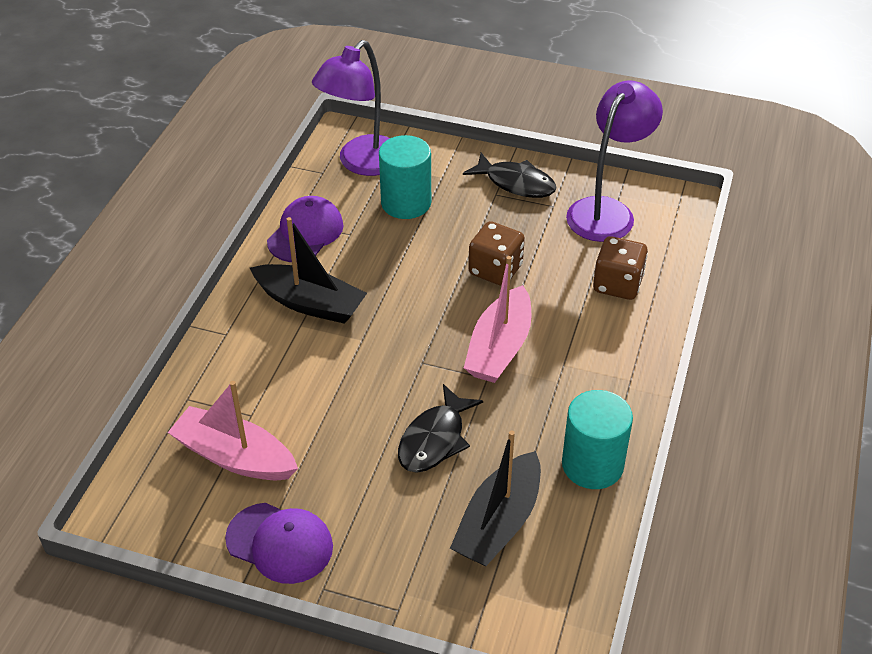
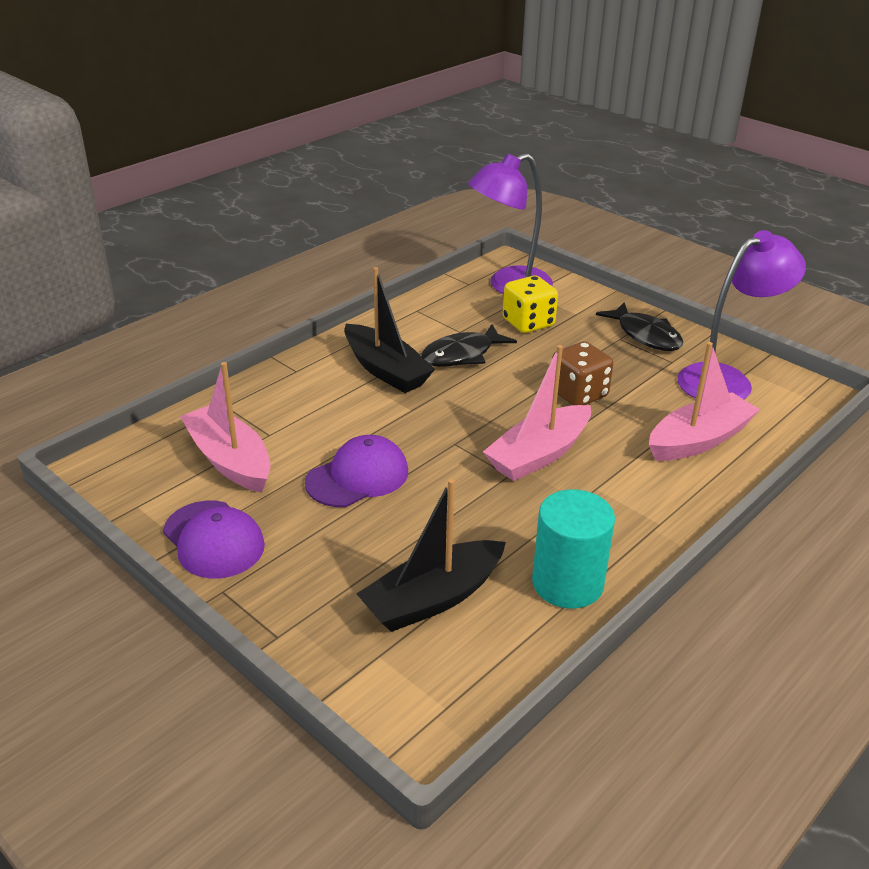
camera: 25 degrees right, 10 degrees down
purple cap [267,196,344,262] -> purple cap moved to [305,435,408,507]
turquoise cylinder [379,135,431,219] -> yellow dice [503,275,558,333]
black fish [398,384,483,473] -> black fish moved to [421,324,517,367]
brown dice [593,236,648,300] -> pink boat [649,342,760,461]

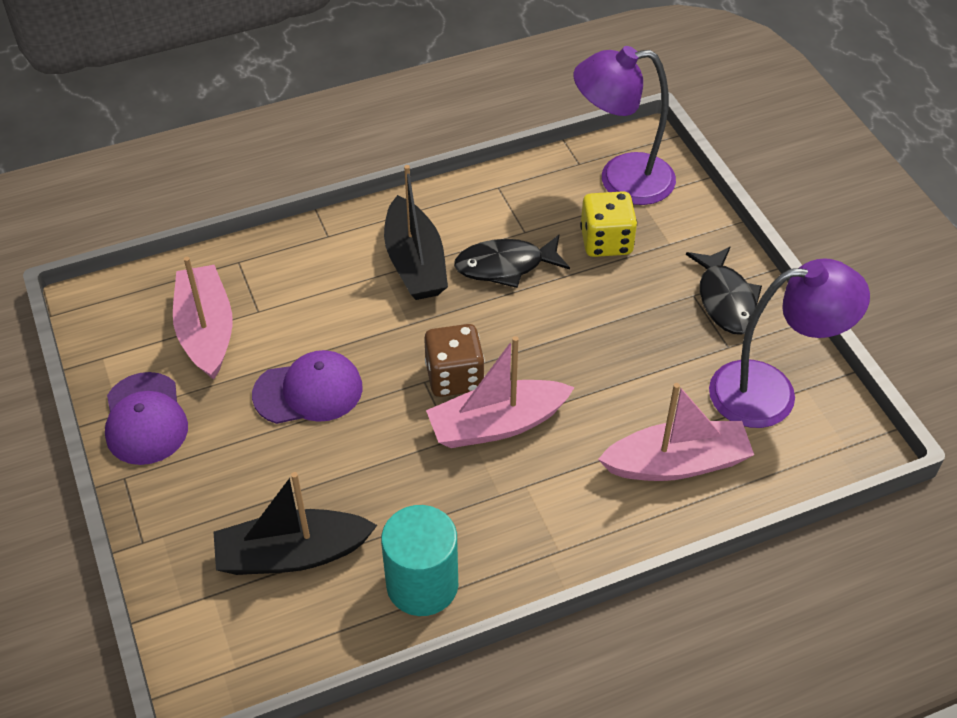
camera: 25 degrees right, 15 degrees up
brown dice [552,341,613,405] -> brown dice moved to [424,324,485,397]

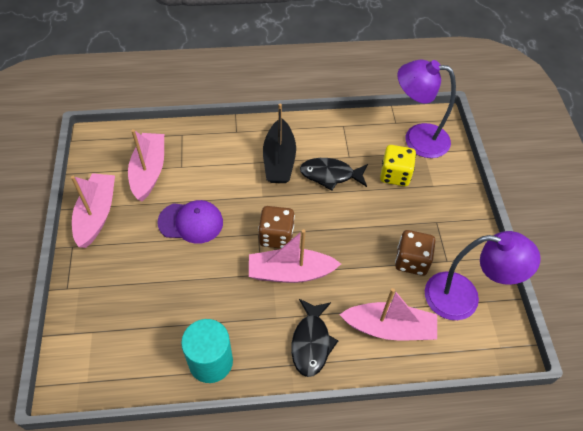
camera: 15 degrees right, 5 degrees up
purple cap [105,372,188,465] -> pink boat [71,173,115,248]
black boat [214,472,377,575] -> none
black fish [686,246,762,335] -> black fish moved to [291,299,338,377]
none -> brown dice [395,230,436,276]

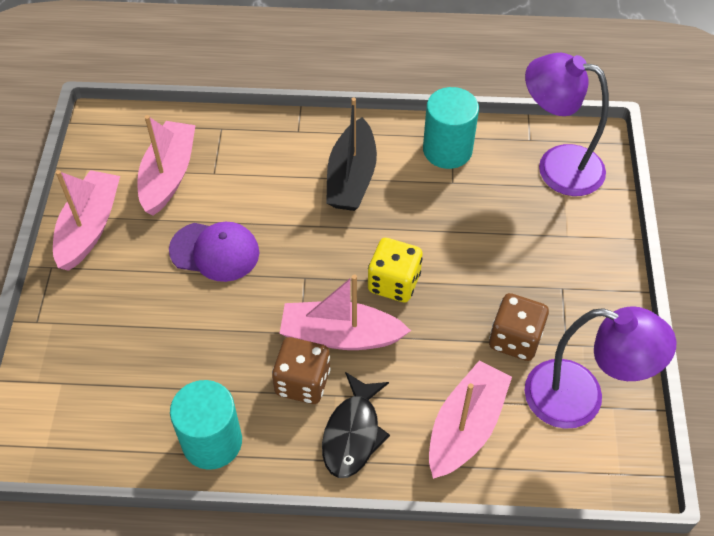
camera: 10 degrees right, 0 degrees up
brown dice [258,206,295,249] -> brown dice moved to [272,337,331,404]
black fish [300,158,368,191] -> none
pink boat [339,288,437,340] -> pink boat turned 75 degrees counterclockwise [429,361,512,479]
yellow dice [380,145,416,186] -> yellow dice moved to [368,238,423,302]
none -> turquoise cylinder [423,87,479,169]

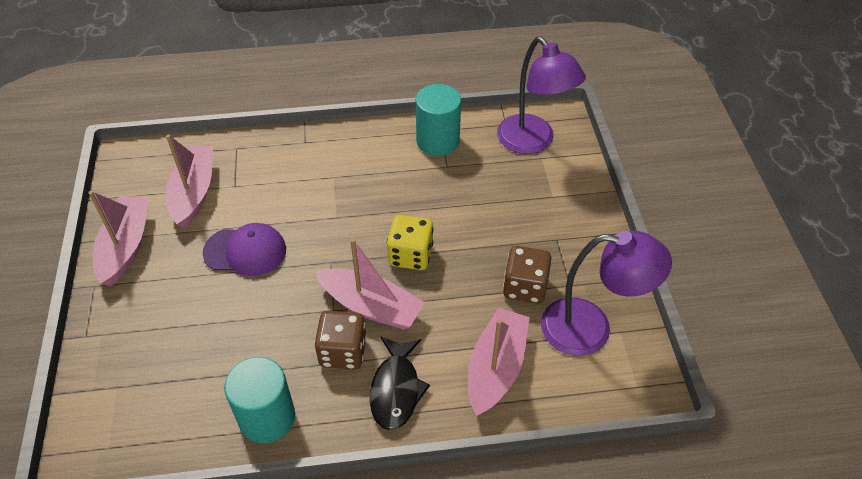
camera: 10 degrees left, 5 degrees down
pink boat [280,275,411,350] -> pink boat turned 150 degrees counterclockwise [315,238,425,330]
black boat [326,97,377,211] -> none
purple lamp [525,53,609,196] -> purple lamp turned 135 degrees counterclockwise [497,37,586,154]

